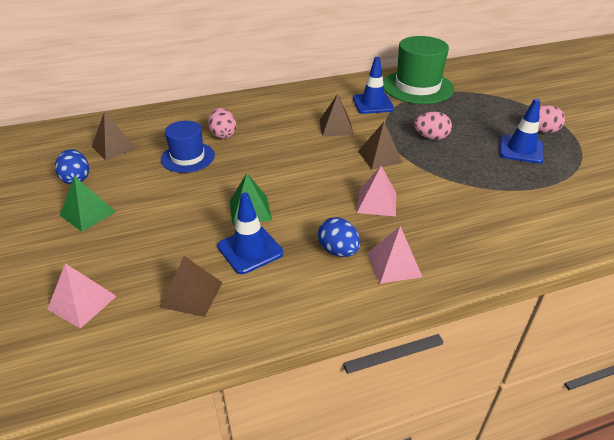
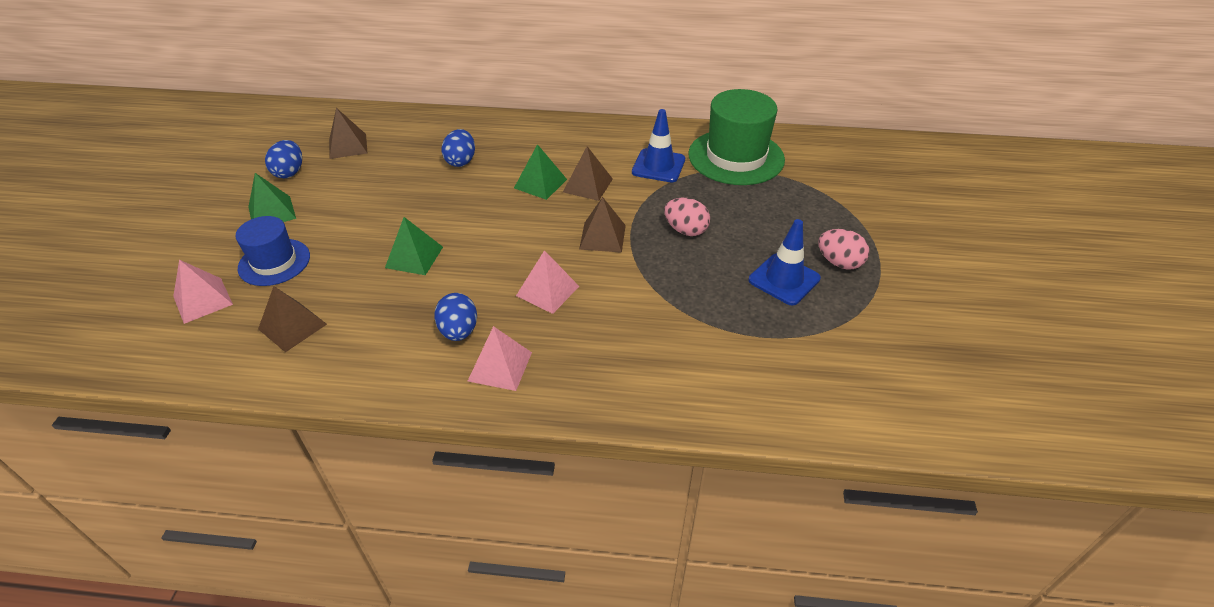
camera: 25 degrees right, 5 degrees up
blue hat [161,121,215,173] -> blue hat moved to [236,216,310,286]
pink egg [208,108,236,139] -> blue egg [442,129,475,167]
blue traffic cone [217,193,283,274] -> none
none -> green pyramid [514,144,567,200]

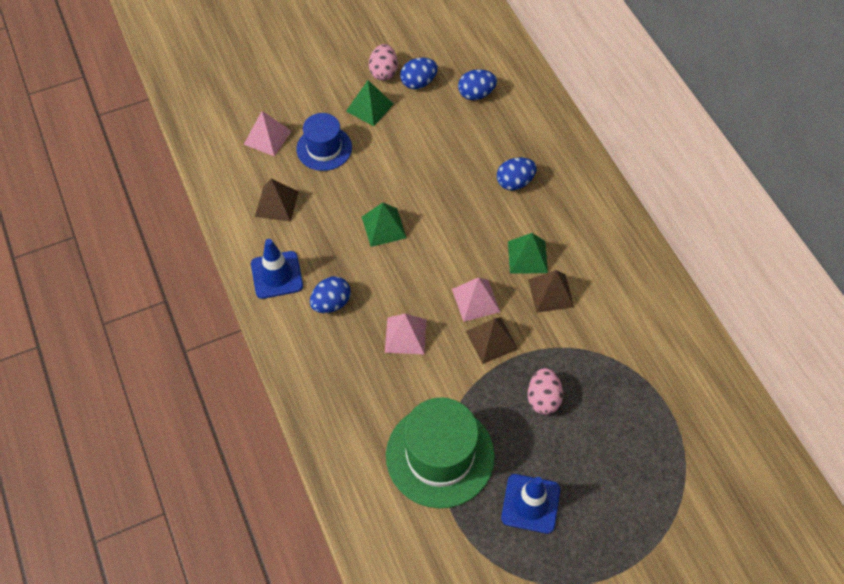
camera: 60 degrees right, 15 degrees up
brown pyramid [329,108,367,159] -> blue egg [458,69,497,100]
pink pyramid [468,326,532,391] -> pink pyramid moved to [452,277,500,322]
blue traffic cone [632,109,685,182] -> blue traffic cone moved to [251,239,303,299]
green hat [688,89,785,185] -> green hat moved to [386,397,495,508]
pink egg [818,229,869,269] -> pink egg moved to [369,44,398,81]

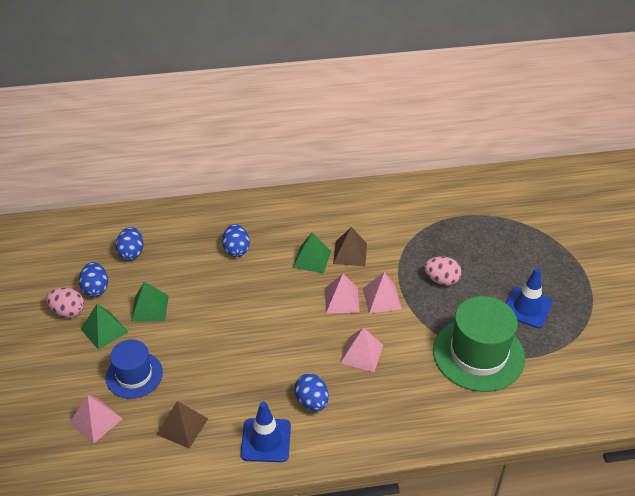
camera: 75 degrees left, 15 degrees down
green pyramid [362,202,407,247] -> green pyramid moved to [131,282,169,322]
brown pyramid [466,317,518,364] -> pink pyramid [363,272,402,313]

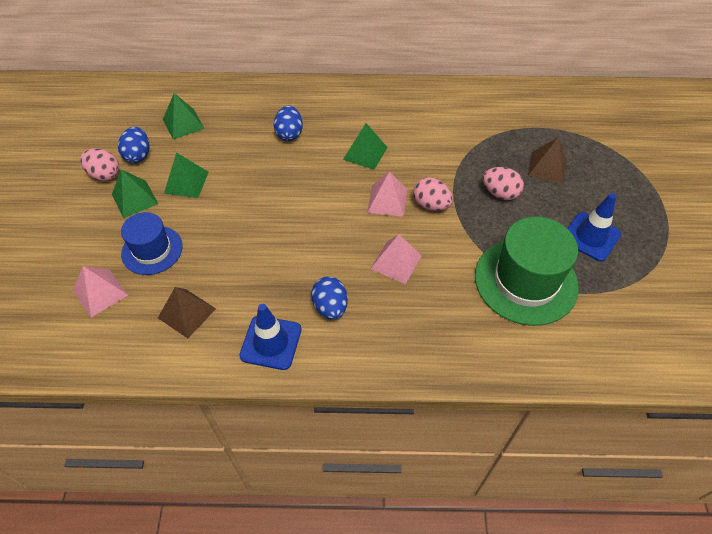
camera: 10 degrees right, 10 degrees up
blue egg [115,227,144,260] -> green pyramid [163,93,205,139]
brown pyramid [333,227,367,266] -> brown pyramid moved to [528,137,566,183]
pink pyramid [363,272,402,313] -> pink egg [413,177,453,211]

